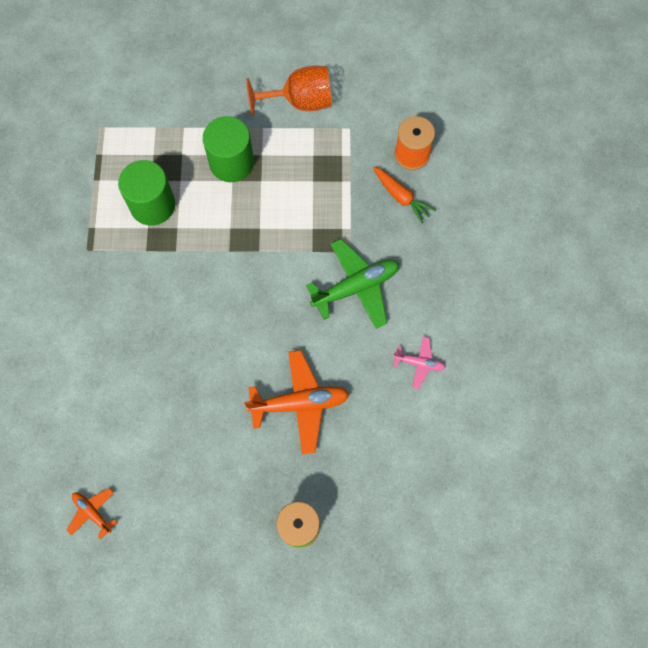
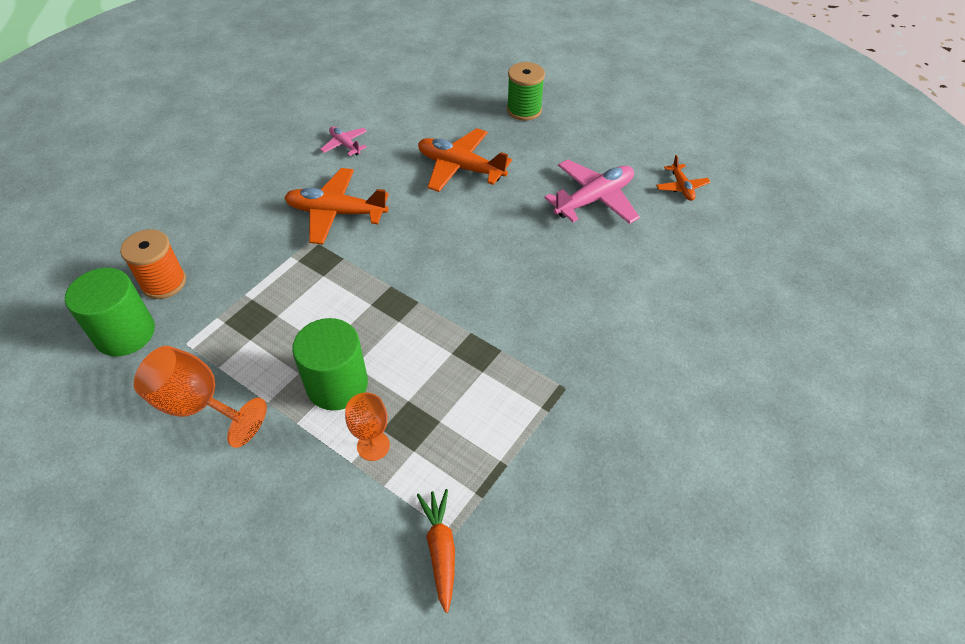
camera: 145 degrees left, 20 degrees down
green cylinder [118,160,175,225] -> green cylinder moved to [65,268,155,356]
green plane [306,239,399,329] -> orange plane [284,168,389,244]
orange carrot [373,167,436,224] -> orange carrot moved to [417,489,455,613]
none -> orange goblet [345,393,390,461]
none -> pink plane [545,159,640,224]

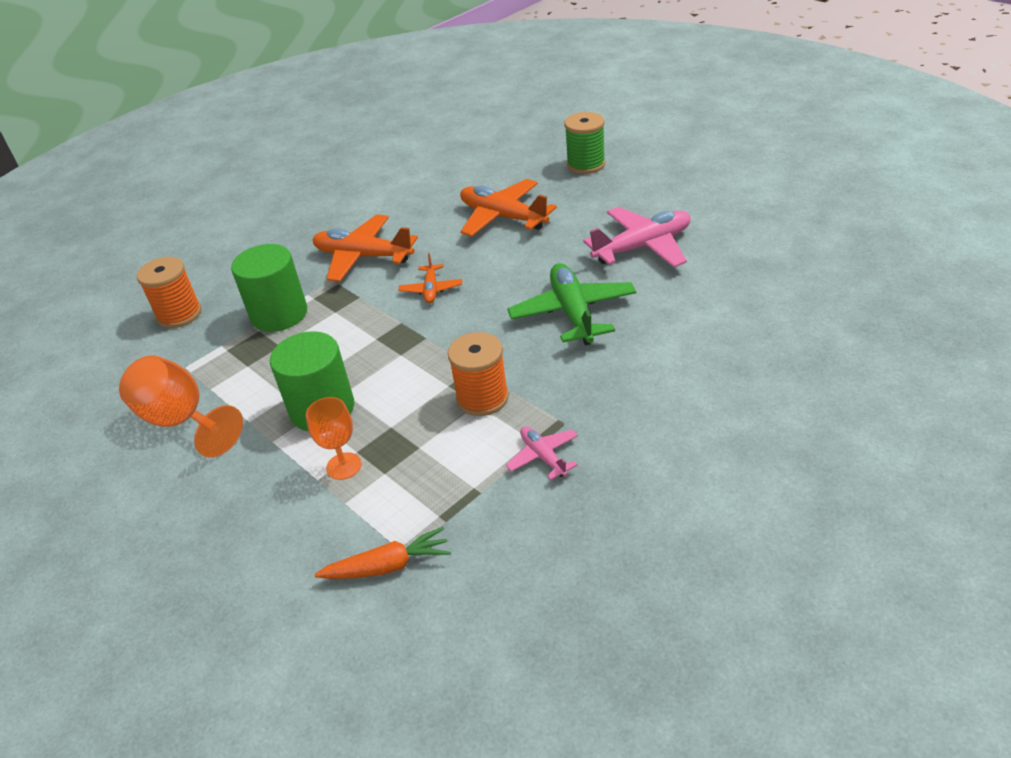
camera: 15 degrees right, 10 degrees down
green cylinder [65,268,155,356] -> green cylinder moved to [231,244,307,332]
pink plane [320,126,367,156] -> pink plane moved to [506,426,578,480]
orange carrot [417,489,455,613] -> orange carrot turned 75 degrees clockwise [314,527,451,579]
orange plane [656,155,710,201] -> orange plane moved to [399,253,462,303]
none -> orange spool [448,332,509,416]
none -> green plane [507,263,636,345]

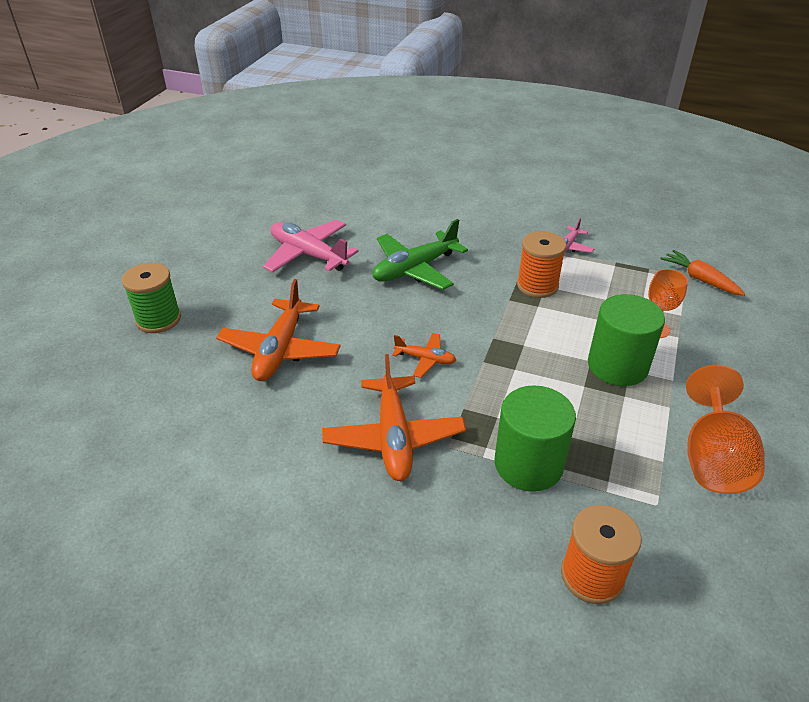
camera: 120 degrees left, 0 degrees up
orange plane [399,253,462,303] -> orange plane turned 45 degrees clockwise [392,333,456,378]

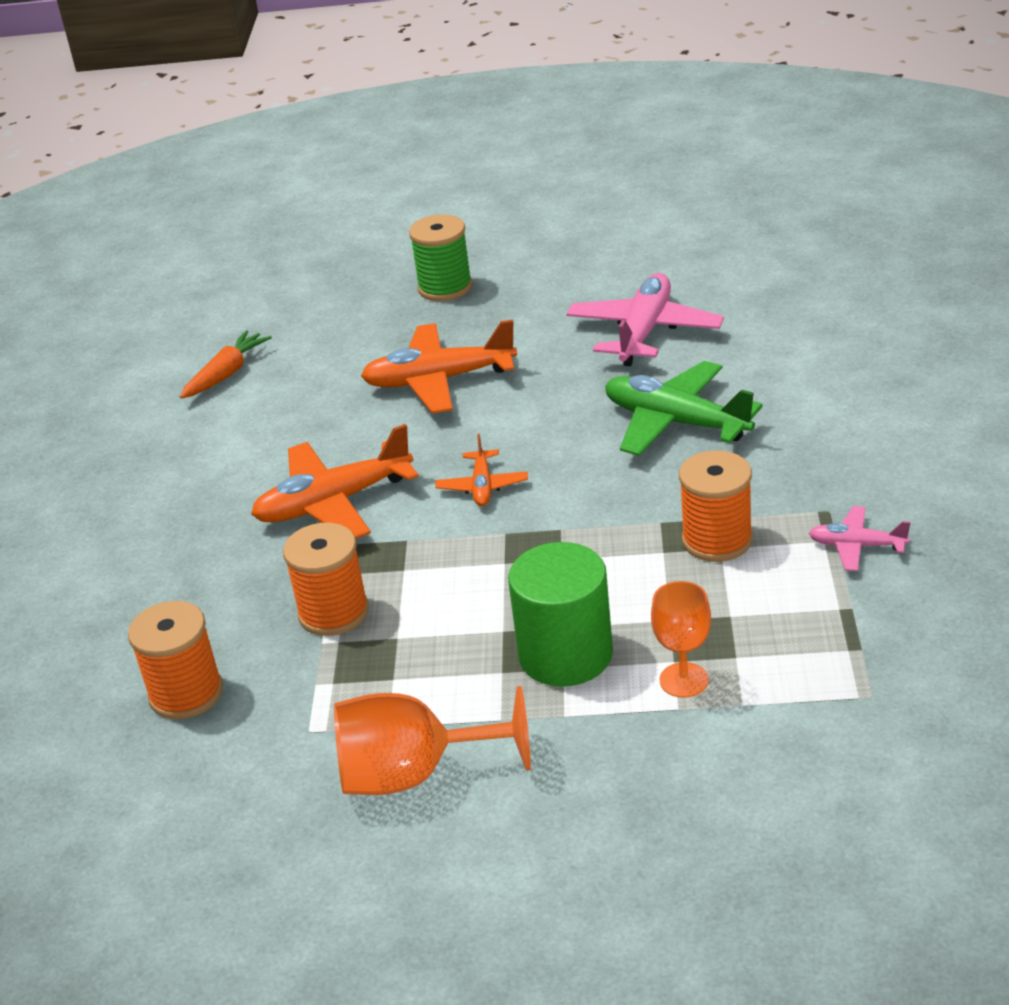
camera: 75 degrees right, 5 degrees down
green cylinder [495,385,576,492] -> orange spool [283,523,369,636]
orange carrot [660,250,745,296] -> orange carrot moved to [180,330,272,399]

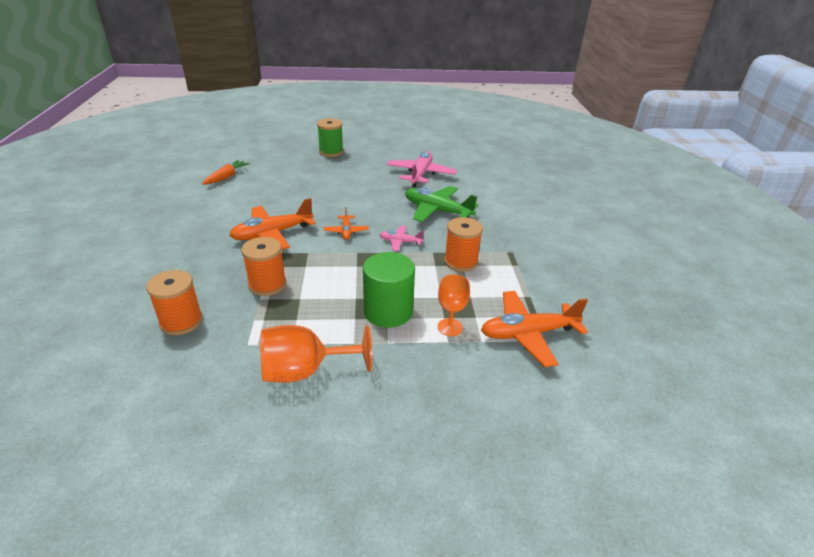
camera: 10 degrees left, 0 degrees up
orange plane [361,320,517,413] -> orange plane moved to [481,291,588,367]
pink plane [809,506,910,571] -> pink plane moved to [380,226,424,251]

